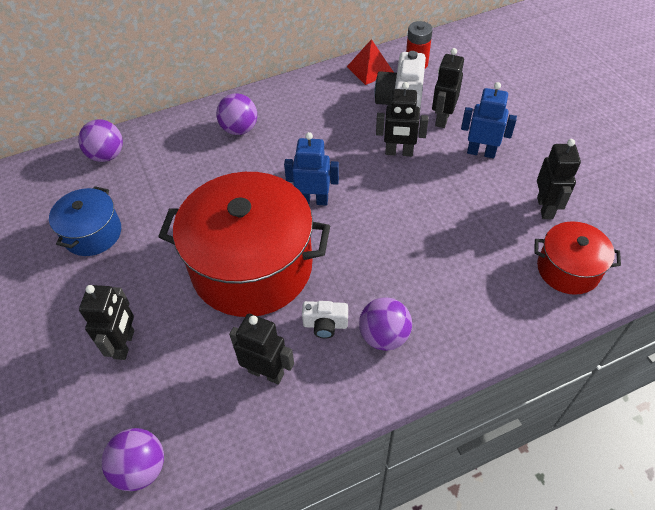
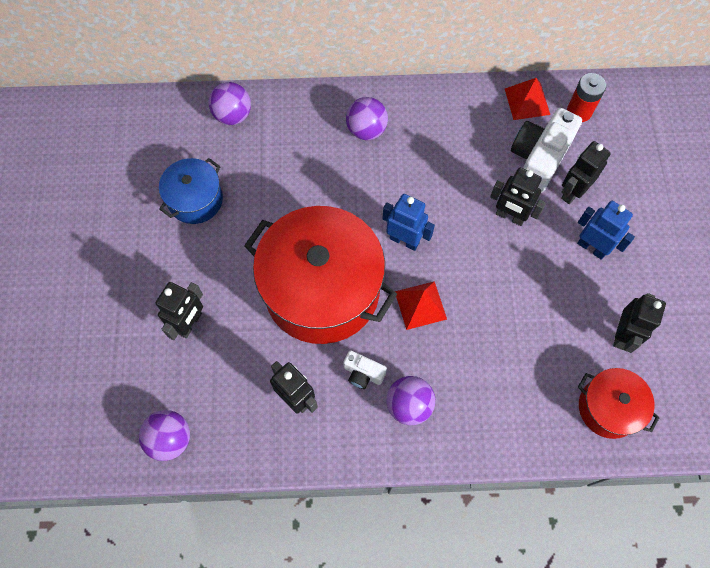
camera: 20 degrees right, 15 degrees up
none -> red pyramid [395,281,447,330]

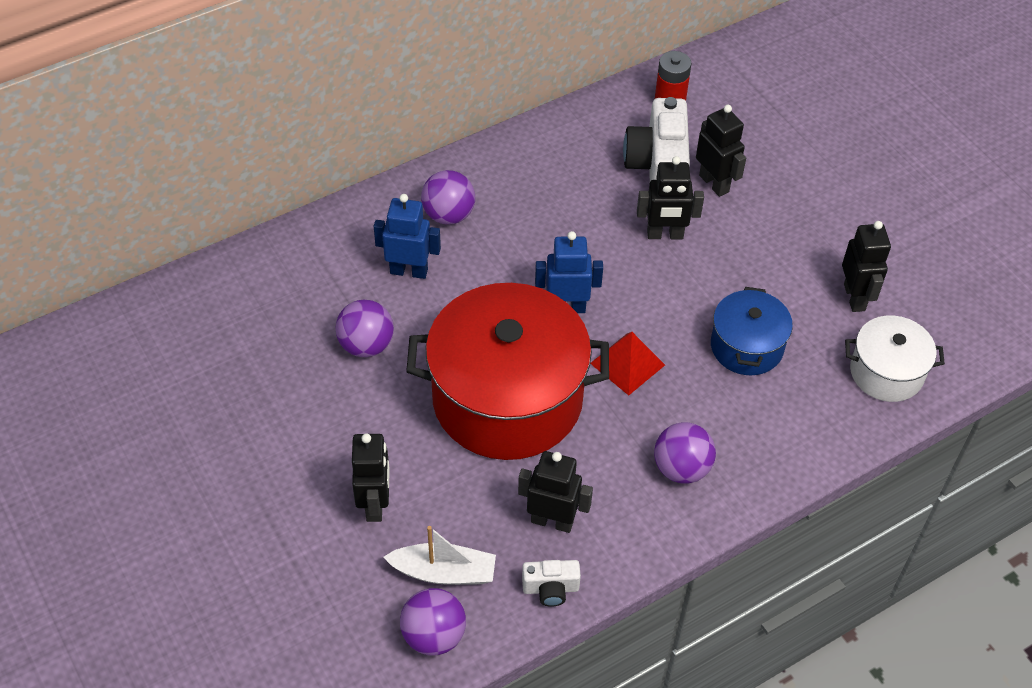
camera: 30 degrees left, 15 degrees down
blue pot [159,158,223,224] -> blue pot moved to [711,287,793,375]
purple ball [209,82,251,125] -> purple ball moved to [335,299,394,357]
white camera [343,350,387,389] -> white camera moved to [522,560,581,607]
red pyramid [505,78,550,120] -> none
black robot [561,141,611,204] -> black robot turned 135 degrees clockwise [696,105,746,197]
blue robot [577,201,635,260] -> blue robot moved to [374,194,441,279]
red pot [578,368,660,439] -> white pot [845,315,945,402]
none -> white boat [383,526,496,585]

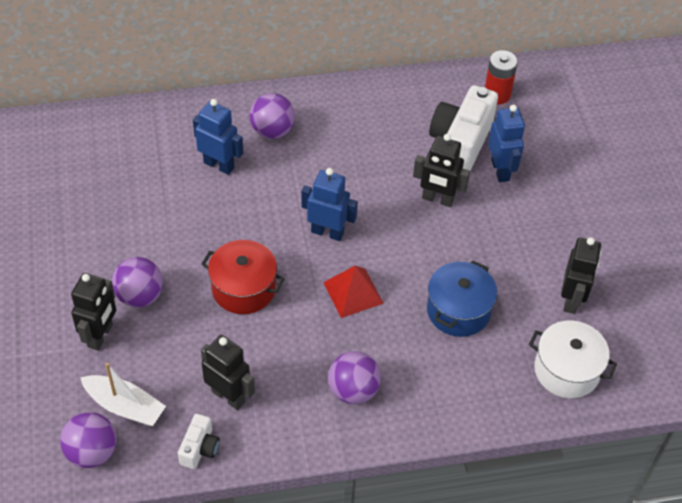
camera: 20 degrees right, 0 degrees up
purple ball [335,299,394,357] -> purple ball moved to [112,257,163,308]
red pot [406,283,609,460] -> red pot [201,240,285,314], size x0.50
white camera [522,560,581,607] -> white camera turned 90 degrees counterclockwise [178,414,220,469]
black robot [696,105,746,197] -> blue robot [488,105,525,182]

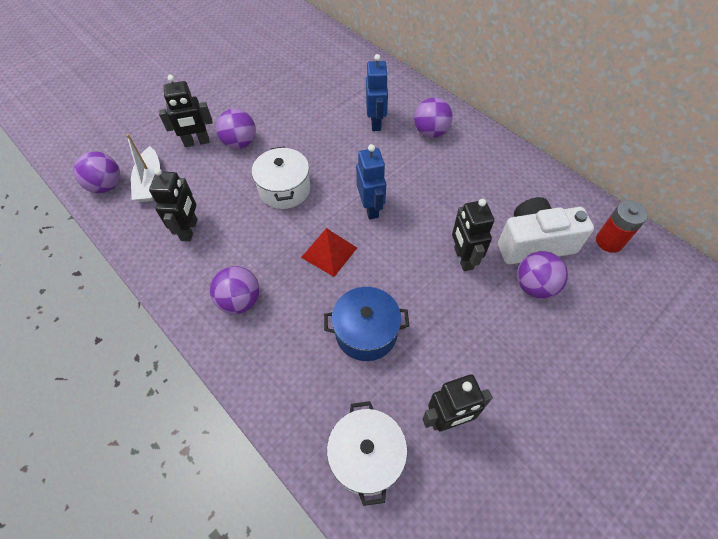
camera: 60 degrees right, 5 degrees up
white camera [178,414,220,469] -> none
red pot [201,240,285,314] -> white pot [252,146,310,209]
blue robot [488,105,525,182] -> purple ball [517,251,568,299]

